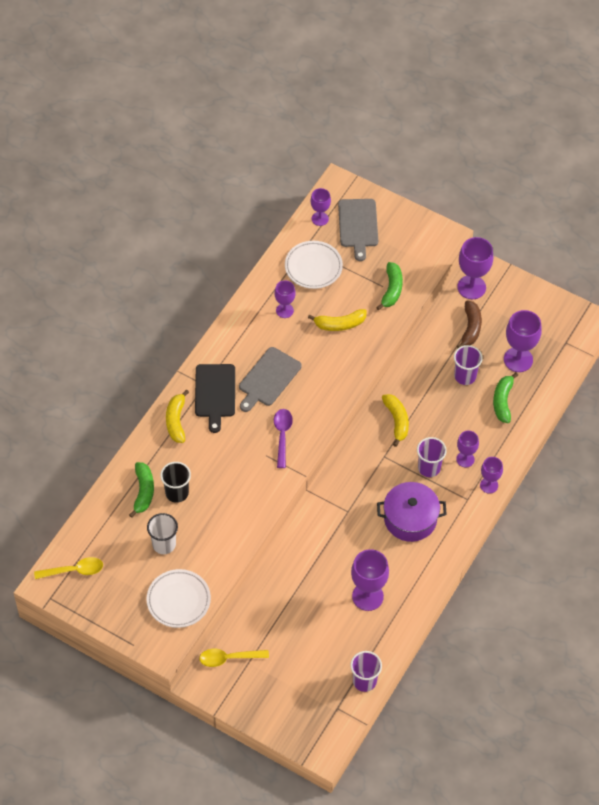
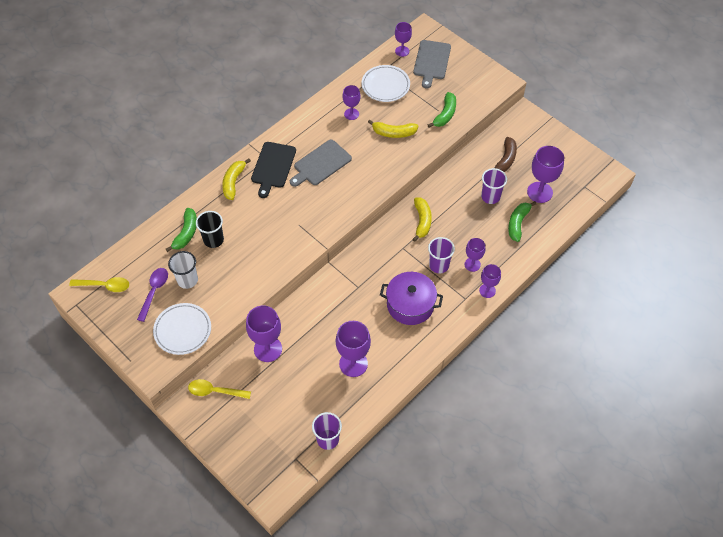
camera: 15 degrees right, 0 degrees up
purple spoon [274,409,293,468] -> purple spoon moved to [137,268,168,322]
purple goblet [457,237,493,299] -> purple goblet moved to [246,306,282,362]

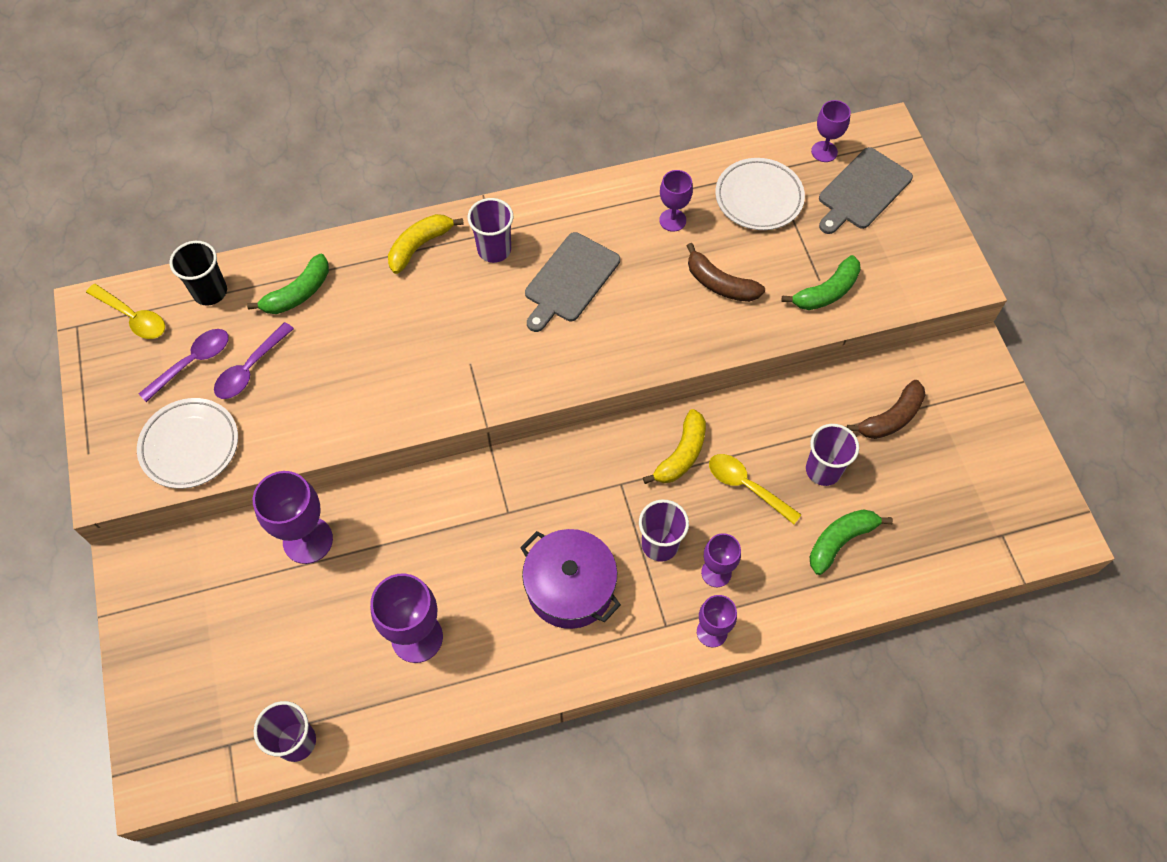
camera: 30 degrees right, 5 degrees up
white cup [168,251,198,289] -> purple spoon [214,322,294,399]
yellow spoon [188,379,251,399] -> yellow spoon moved to [709,454,802,524]
black cup [196,211,224,248] -> black cup moved to [170,241,227,306]
black cutting board [251,142,296,198] -> purple cup [468,198,513,263]
grey cutting board [290,140,352,187] -> grey cutting board turned 45 degrees counterclockwise [525,232,620,332]
yellow banana [368,120,418,138] -> brown banana [687,243,765,302]
purple goblet [527,146,564,203] -> none

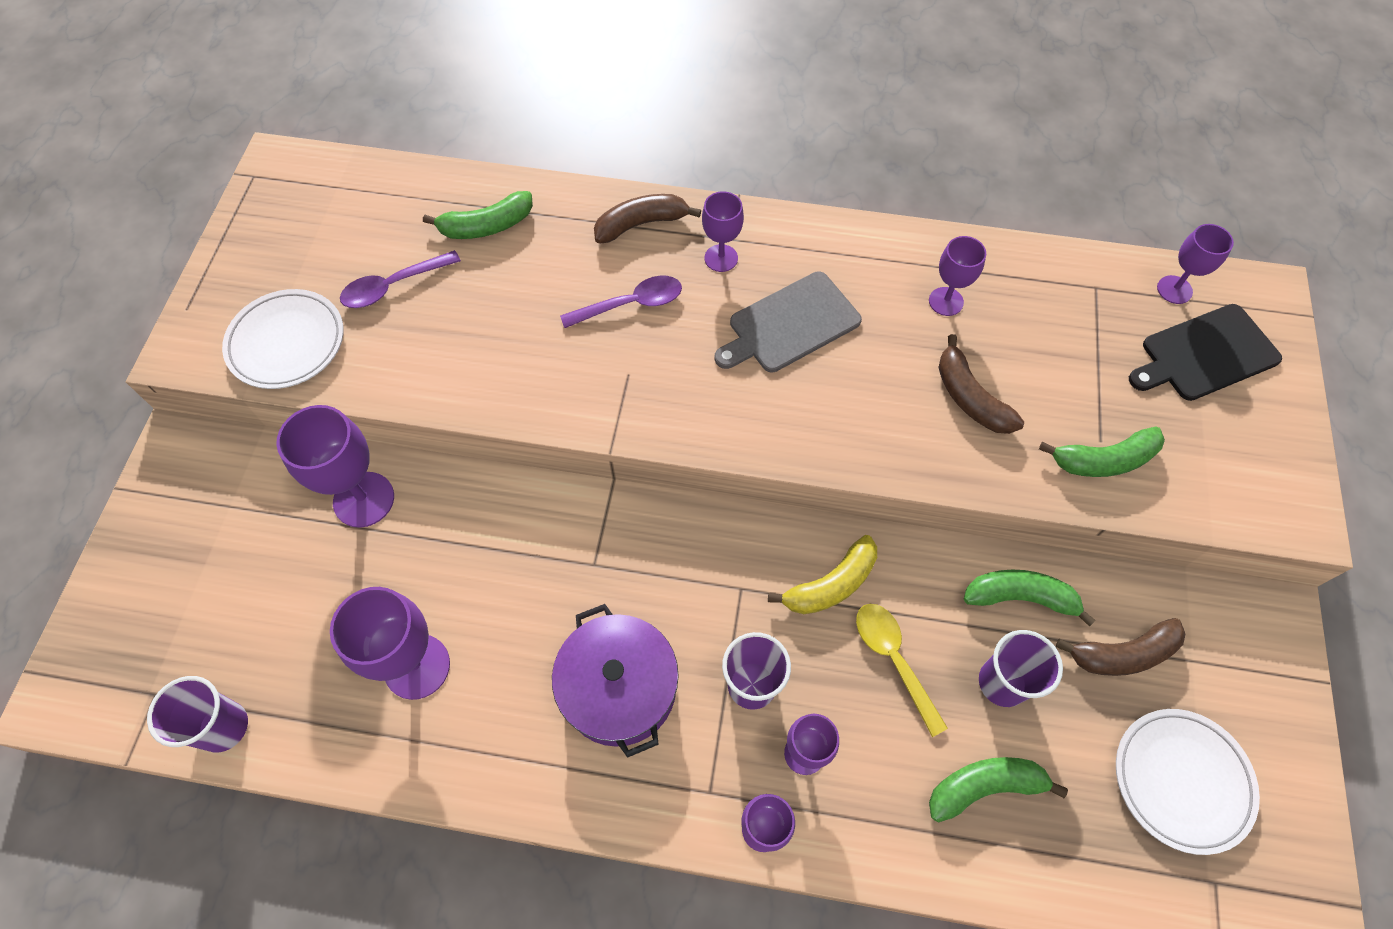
camera: 25 degrees right, 0 degrees up
yellow spoon [86,284,165,339] -> none
purple spoon [139,329,229,402] -> purple spoon moved to [560,276,682,328]
black cup [170,241,227,306] -> none
yellow banana [388,214,464,274] -> brown banana [594,194,701,244]
purple cup [468,198,513,263] -> purple goblet [702,191,744,272]
white plate [715,158,805,230] -> white plate moved to [1116,709,1260,855]
grey cutting board [819,147,913,234] -> black cutting board [1129,304,1282,401]
none -> green banana [964,570,1096,627]

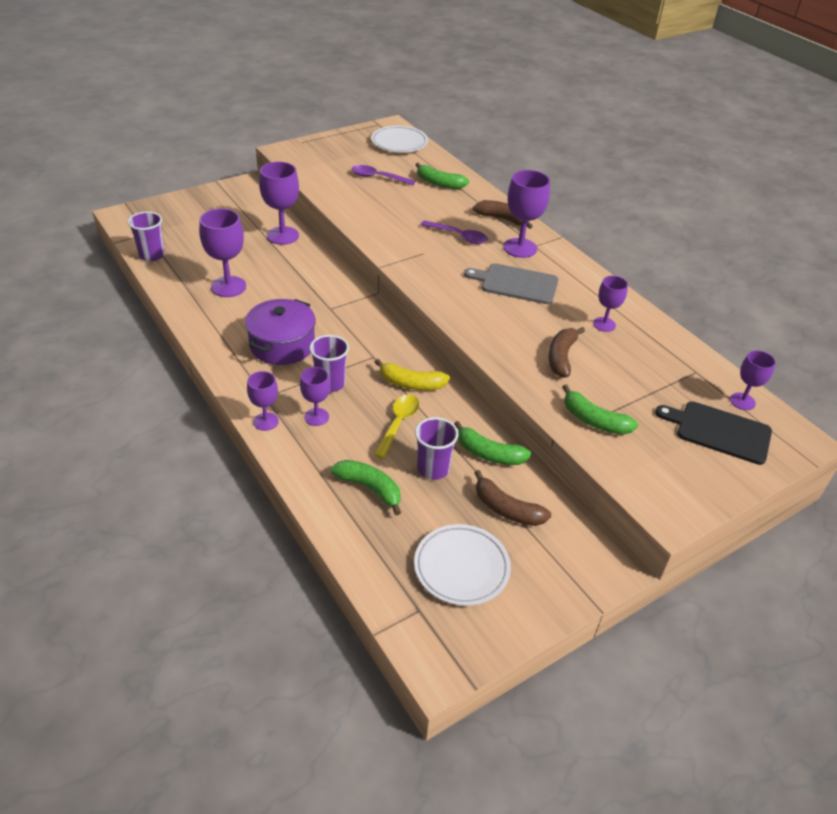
camera: 45 degrees right, 20 degrees down
white plate [222,289,344,389] -> white plate moved to [371,126,428,153]
purple goblet [702,191,744,272] -> purple goblet [503,170,550,258], size x1.66
green banana [964,570,1096,627] -> green banana turned 150 degrees clockwise [454,421,532,465]

